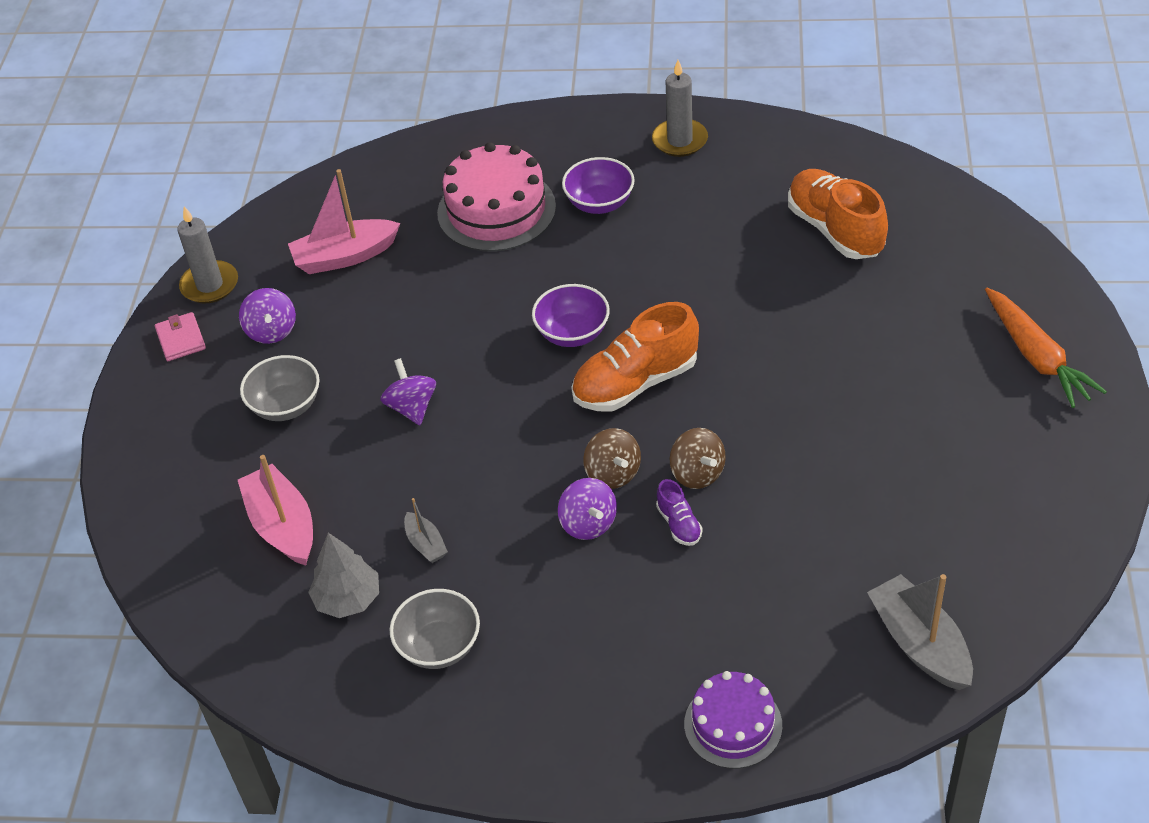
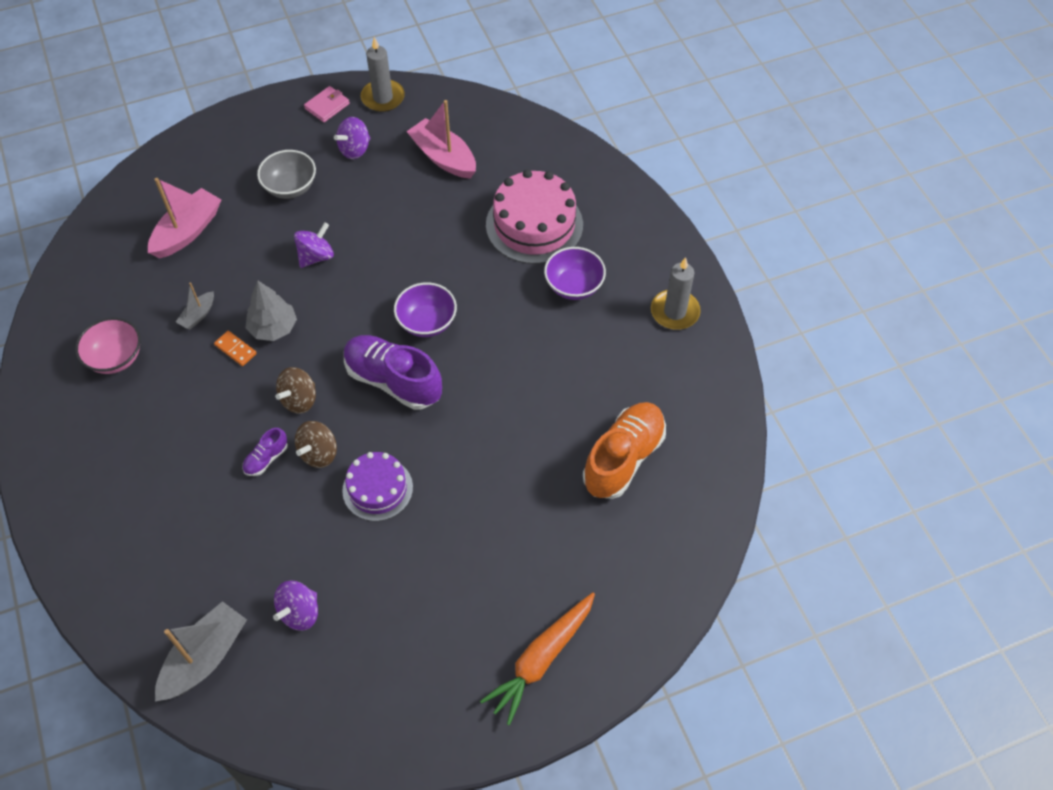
camera: 60 degrees right, 10 degrees up
grey tree [308,533,379,618] -> grey tree moved to [246,281,297,341]
grey bowl [389,589,480,669] -> pink bowl [75,318,141,374]
purple spinning top [558,478,617,540] -> purple spinning top moved to [273,581,318,631]
orange shoe [571,302,699,411] -> purple shoe [344,335,442,410]
purple cake [684,671,782,769] -> purple cake moved to [342,452,413,521]
none -> orange domino [214,331,257,366]

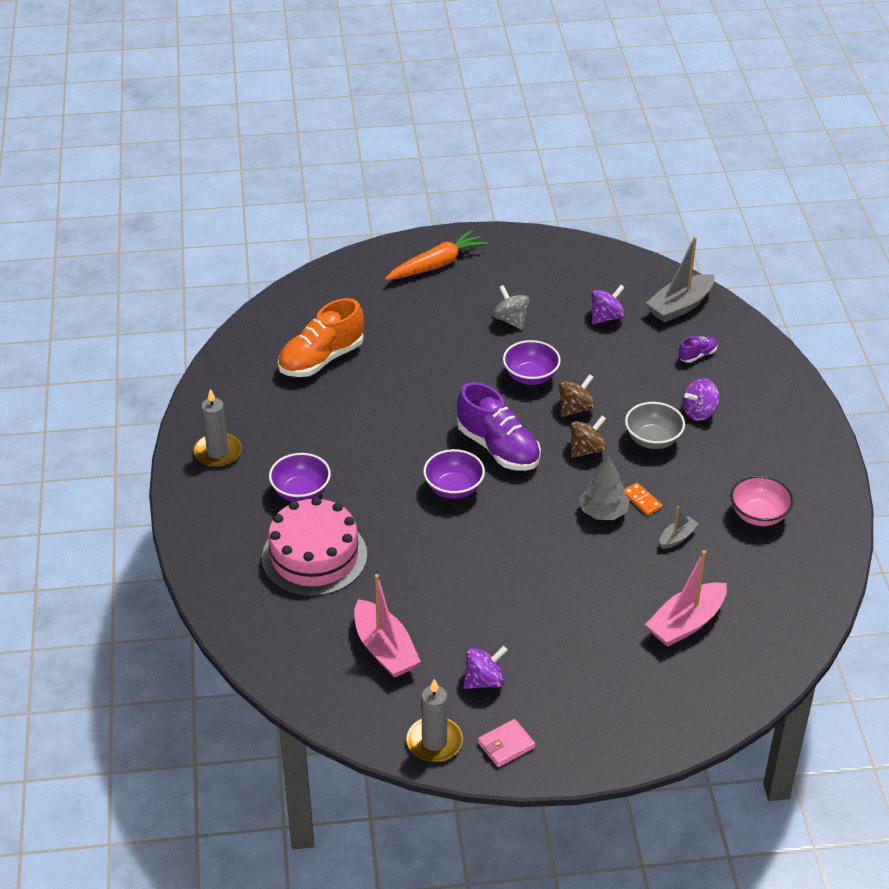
camera: 165 degrees left, 15 degrees down
purple shoe [242,428,288,476] -> purple shoe moved to [678,336,717,363]
grey bowl [257,150,316,199] -> grey bowl moved to [625,402,685,449]
purple spinning top [294,222,334,268] -> purple spinning top moved to [682,378,719,421]
purple cake [342,452,413,521] -> purple bowl [503,340,561,385]
none -> grey spinning top [493,285,530,330]

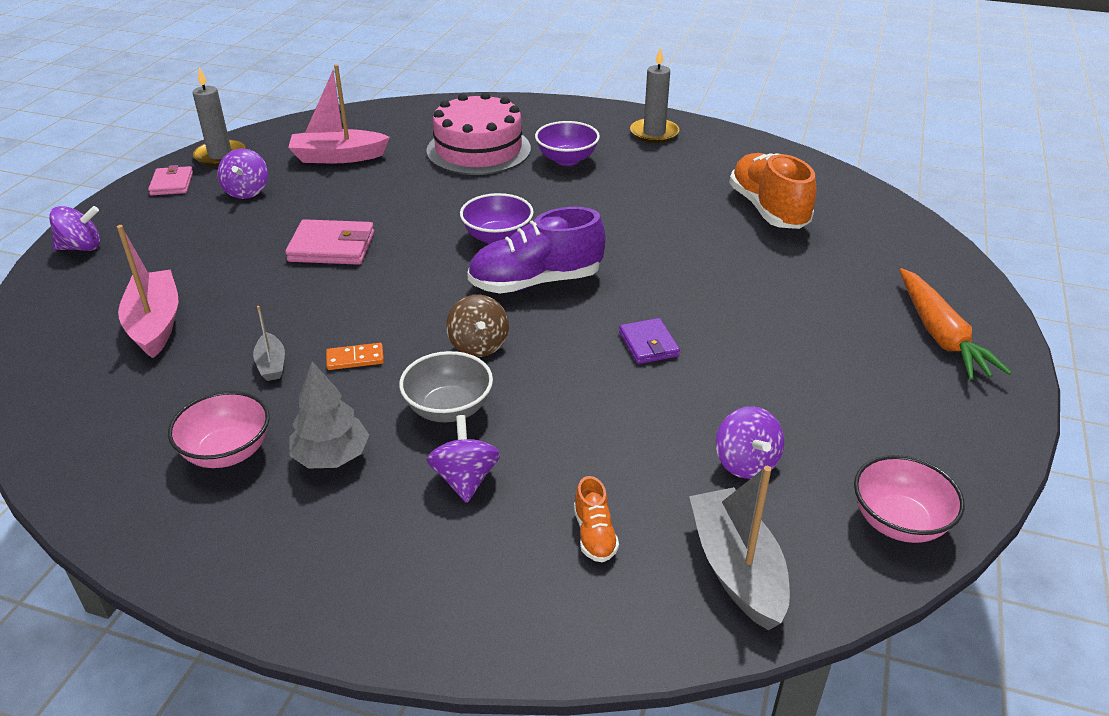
camera: 115 degrees right, 5 degrees down
grey spinning top [493,285,530,330] -> none
purple bowl [503,340,561,385] -> purple wallet [619,318,680,364]
brown spinning top [559,374,595,417] -> none
grey tree [579,455,630,520] -> grey tree moved to [289,361,369,469]
purple shoe [678,336,717,363] -> orange shoe [574,476,619,562]
none -> purple spinning top [49,206,100,251]
none -> pink wallet [285,219,374,265]
none -> pink bowl [854,455,965,543]

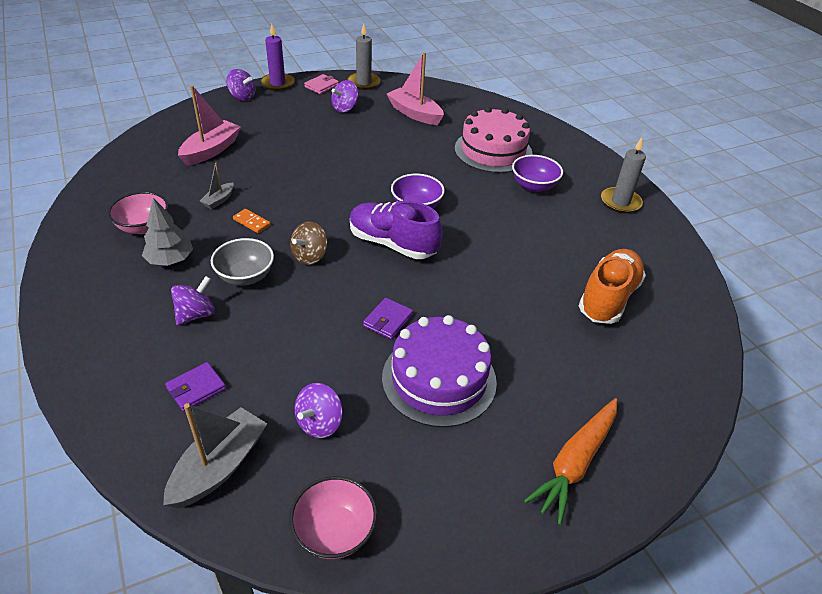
camera: 45 degrees right, 5 degrees up
pink wallet [285,219,374,265] -> none
orange shoe [574,476,619,562] -> purple wallet [165,362,226,412]
none -> purple candle [260,24,295,91]
none -> purple cake [382,315,497,427]

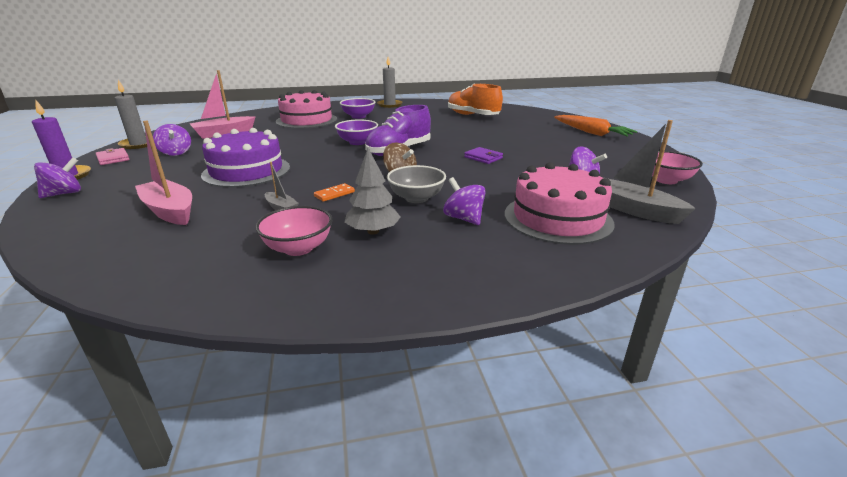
camera: 75 degrees left, 15 degrees down
purple wallet [165,362,226,412] -> pink cake [504,162,615,245]
purple cake [382,315,497,427] -> purple cake moved to [201,128,290,187]

